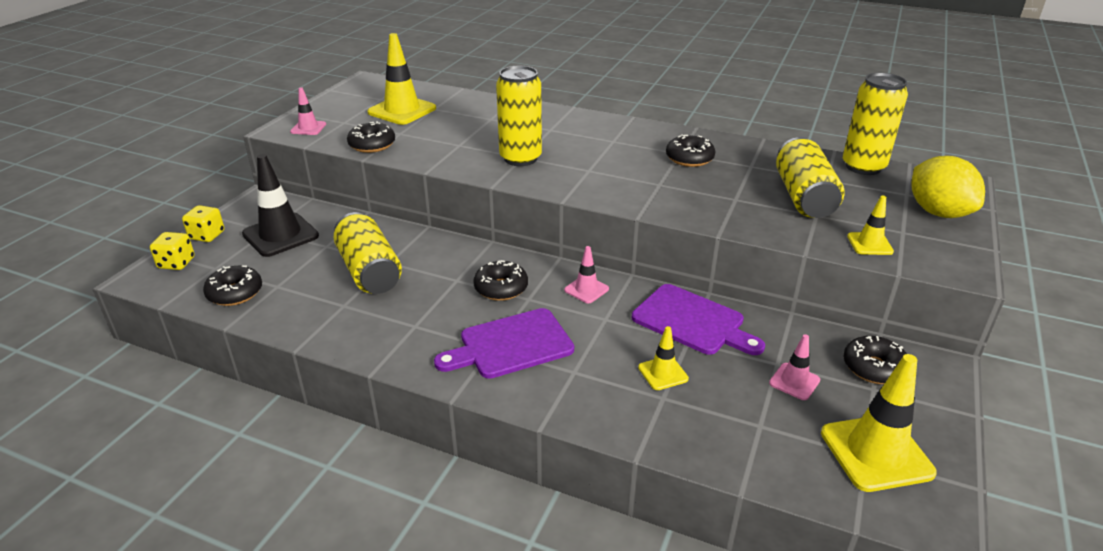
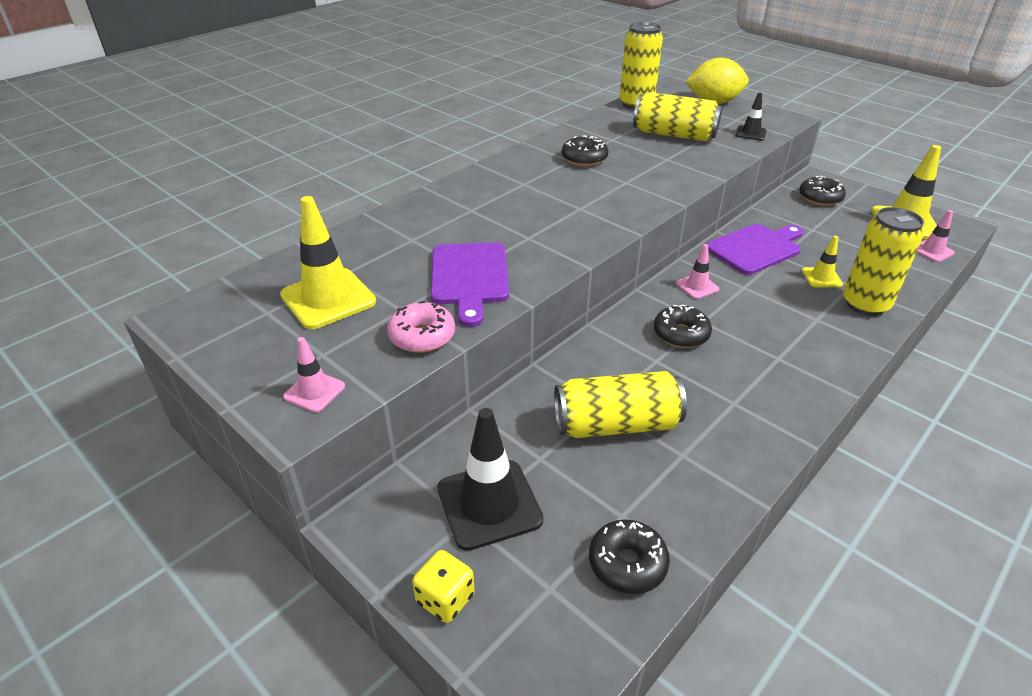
camera: 70 degrees left, 5 degrees up
yellow dice [150,232,195,270] -> none
black donut [347,121,395,153] -> pink donut [387,301,455,353]
purple cutting board [434,308,574,379] -> purple cutting board moved to [431,242,509,327]
yellow can [496,66,542,166] -> yellow can moved to [843,207,924,316]
pink traffic cone [769,334,820,400] -> pink traffic cone moved to [917,210,955,262]
yellow traffic cone [847,195,894,255] -> black traffic cone [736,93,767,141]

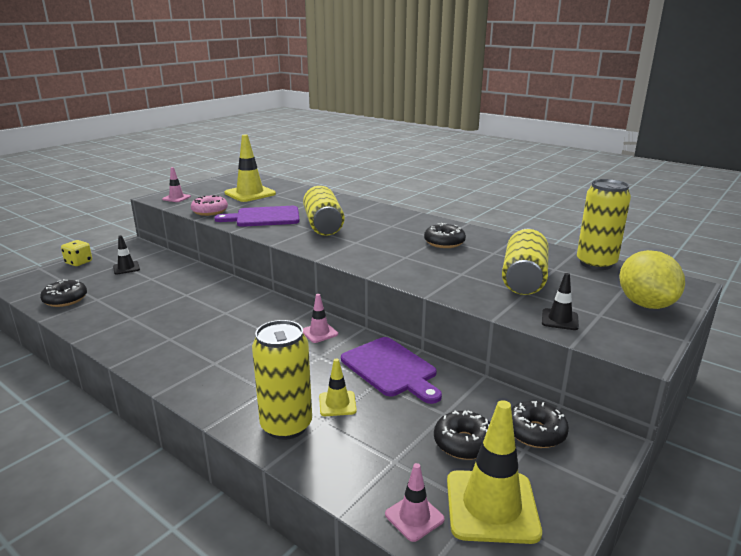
camera: 85 degrees right, 15 degrees down
black traffic cone [437,408,543,551] -> black traffic cone [113,235,140,274], size x0.52
yellow can [554,371,687,438] -> yellow can moved to [303,186,344,236]
black donut [654,305,712,348] -> black donut moved to [434,410,490,460]

